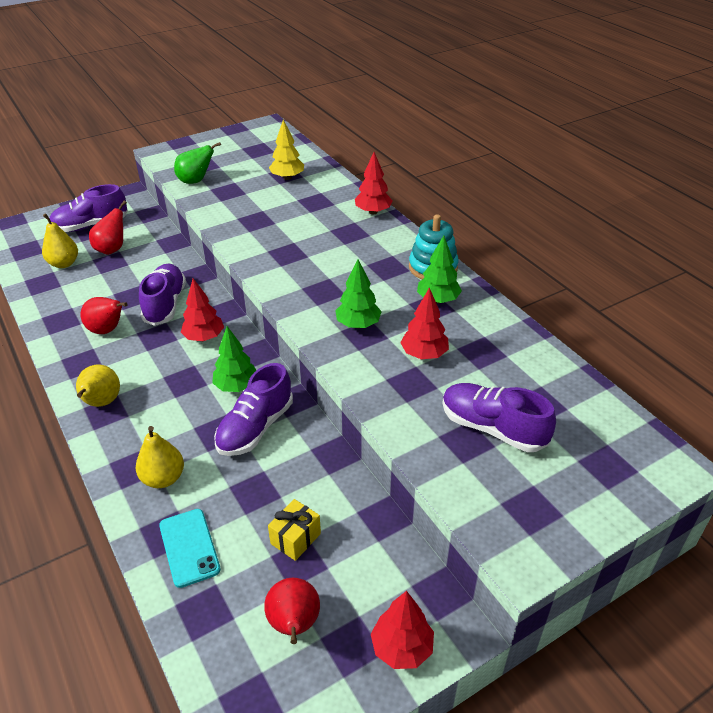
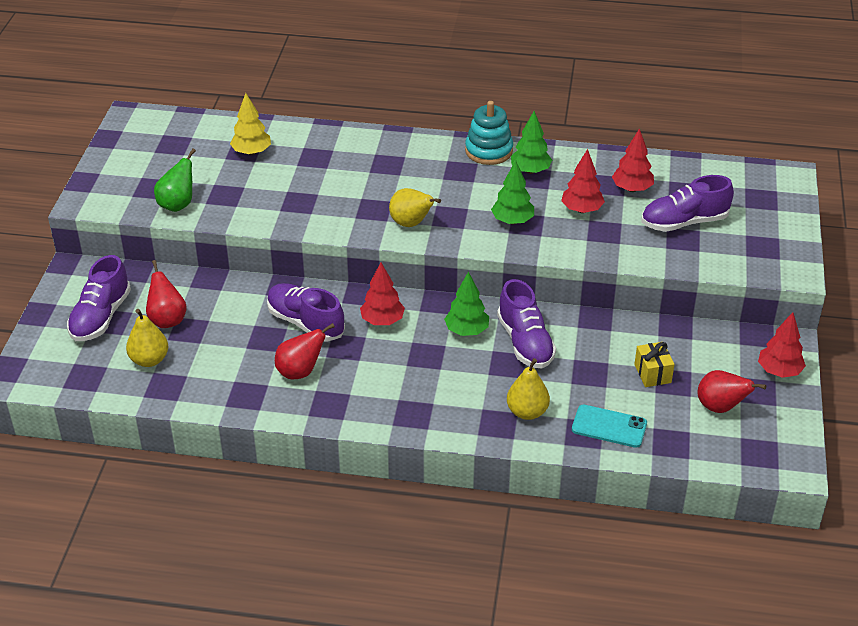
camera: 50 degrees left, 0 degrees up
yellow pear [76,364,120,407] -> yellow pear moved to [389,188,441,227]
red tree [355,152,392,215] -> red tree moved to [612,128,654,192]

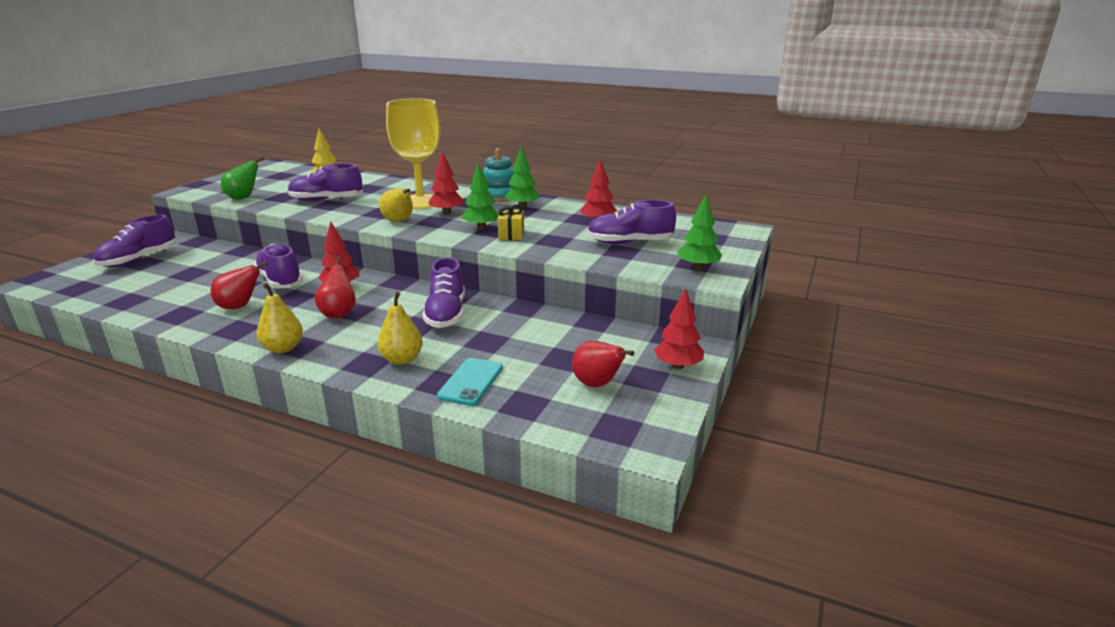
camera: 15 degrees right, 15 degrees down
yellow pear [126,309,168,367] -> yellow pear moved to [257,283,303,353]
red pear [146,260,187,328] -> red pear moved to [315,256,356,318]
green tree [444,272,489,336] -> green tree moved to [677,195,722,270]
red tree [561,149,605,213] -> red tree moved to [429,151,464,215]
turquoise phone [572,405,647,448] -> turquoise phone turned 75 degrees clockwise [437,358,503,406]
yellow gift [634,342,675,387] -> yellow gift moved to [498,205,524,240]
none -> purple shoe [288,163,363,201]
none -> yellow goblet [386,98,440,209]

